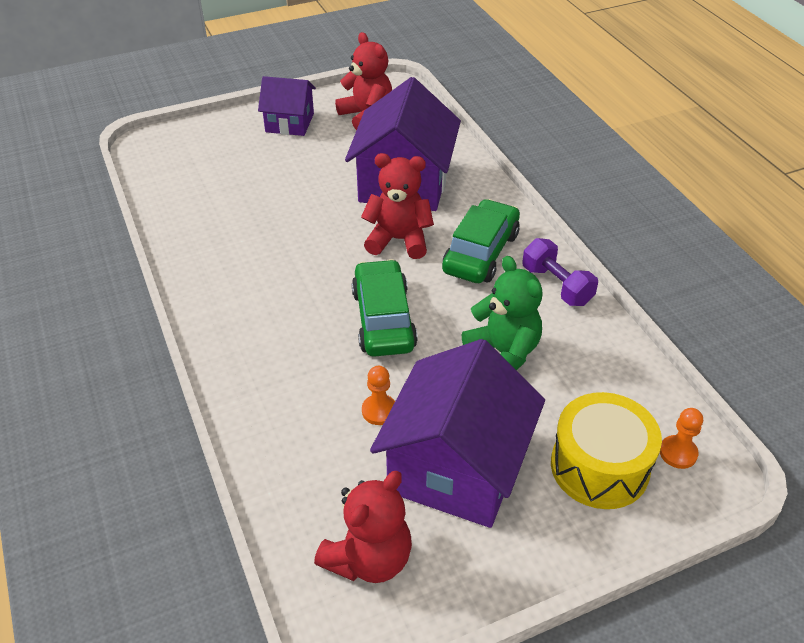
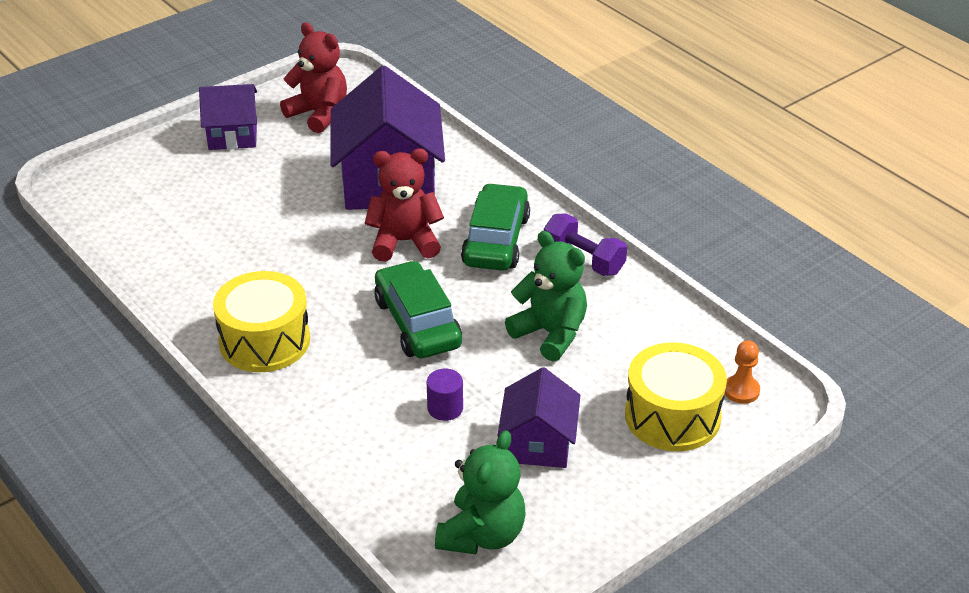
camera: 15 degrees left, 5 degrees down
red teddy bear [314,471,412,583] -> green teddy bear [435,430,526,554]
orange pawn [362,366,395,425] -> purple cylinder [427,369,463,421]
purple house [370,339,545,528] -> purple house [497,367,581,468], size x0.57
none -> yellow drum [213,271,310,372]

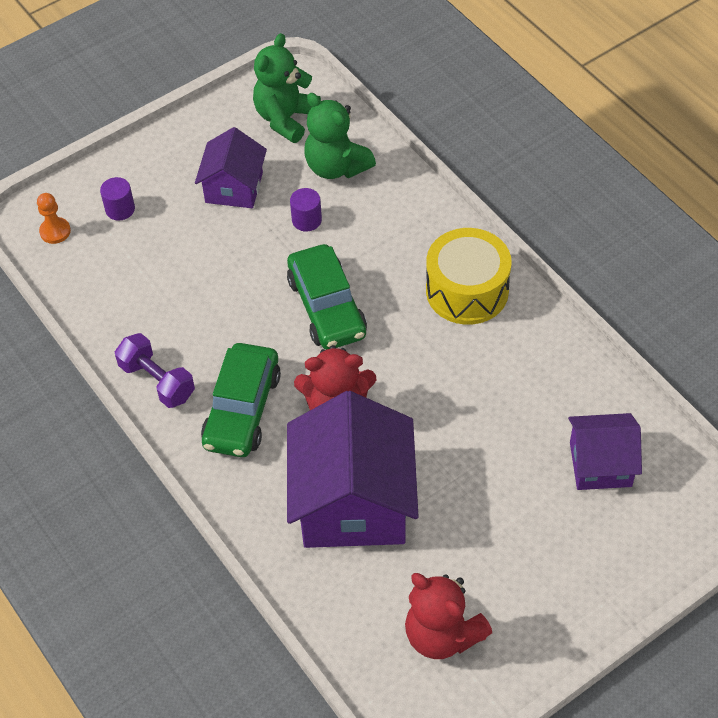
camera: 175 degrees left, 15 degrees up
purple house [199,84,257,150] -> purple house moved to [568,413,642,490]
green teddy bear [505,231,587,361] -> green teddy bear moved to [304,93,376,179]
yellow drum [625,342,727,451] -> purple cylinder [100,177,135,220]

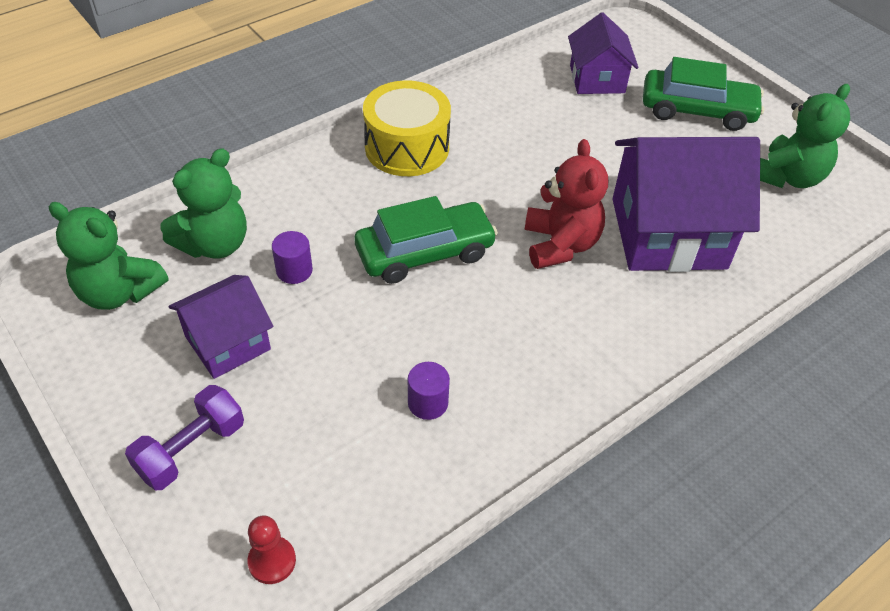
camera: 95 degrees left, 5 degrees down
orange pawn [37,193,71,244] -> red pawn [247,516,296,584]
purple cylinder [100,177,135,220] -> purple cylinder moved to [408,362,450,420]
purple dumbbell [115,333,195,408] -> purple dumbbell moved to [125,385,244,490]
purple house [195,127,267,208] -> purple house turned 45 degrees counterclockwise [169,275,273,379]
green car [201,343,281,457] -> green car moved to [643,57,764,131]
red teddy bear [405,573,492,659] -> green teddy bear [760,84,850,188]

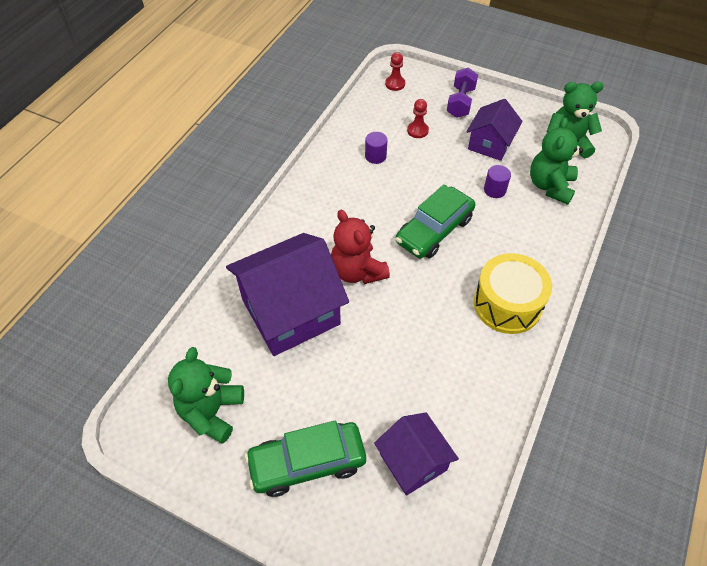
camera: 155 degrees right, 5 degrees up
none -> red pawn [407,99,429,138]

